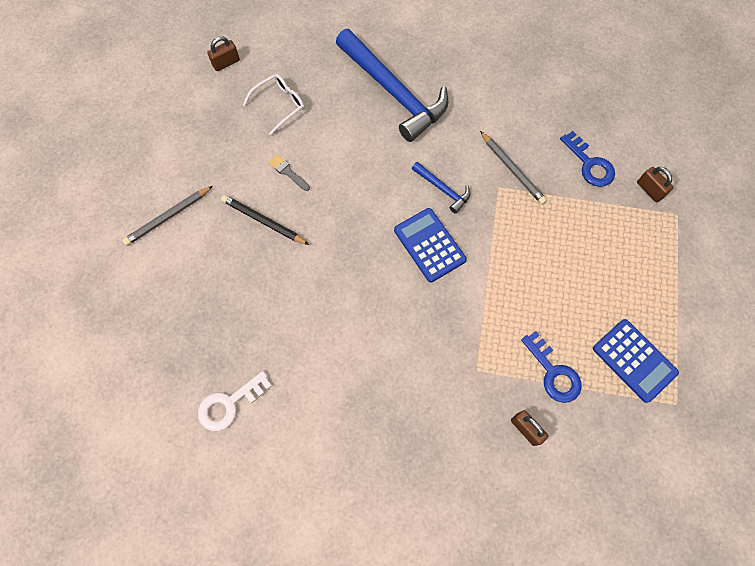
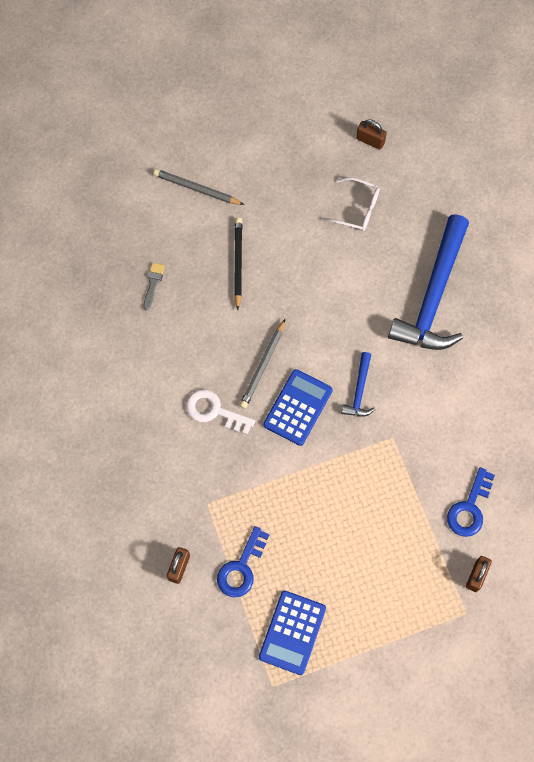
camera: 60 degrees right, 0 degrees up
white key [198,371,272,431] -> white key moved to [186,389,255,435]
grey brush [269,155,310,191] -> grey brush moved to [143,263,165,311]
grey pencil [480,131,547,205] -> grey pencil moved to [239,319,285,409]

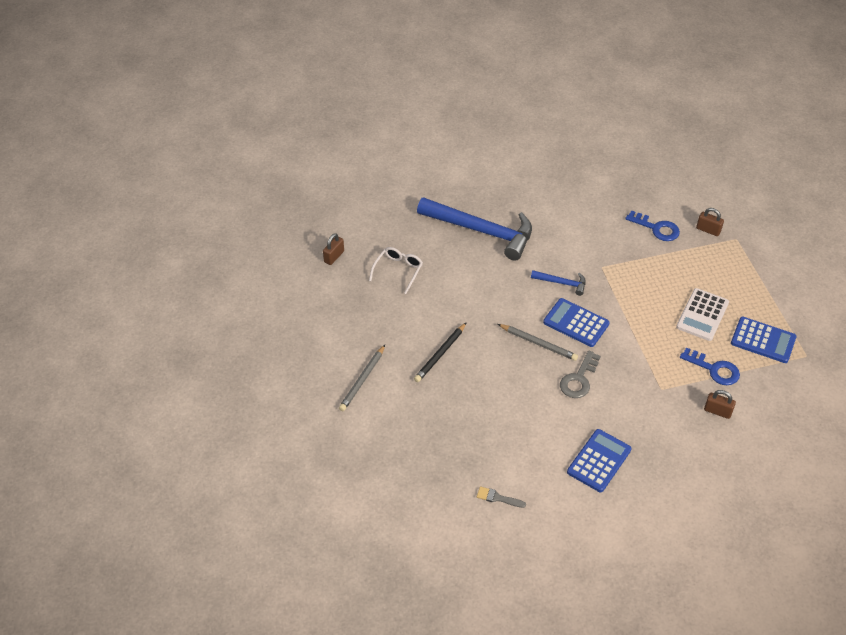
camera: 85 degrees left, 20 degrees down
grey brush [143,263,165,311] -> grey brush moved to [477,486,526,508]
white key [186,389,255,435] -> grey key [560,351,601,398]
black pencil [234,218,242,310] -> black pencil turned 60 degrees counterclockwise [414,322,467,382]
none -> blue calculator [567,429,632,492]
none -> white calculator [676,288,729,341]

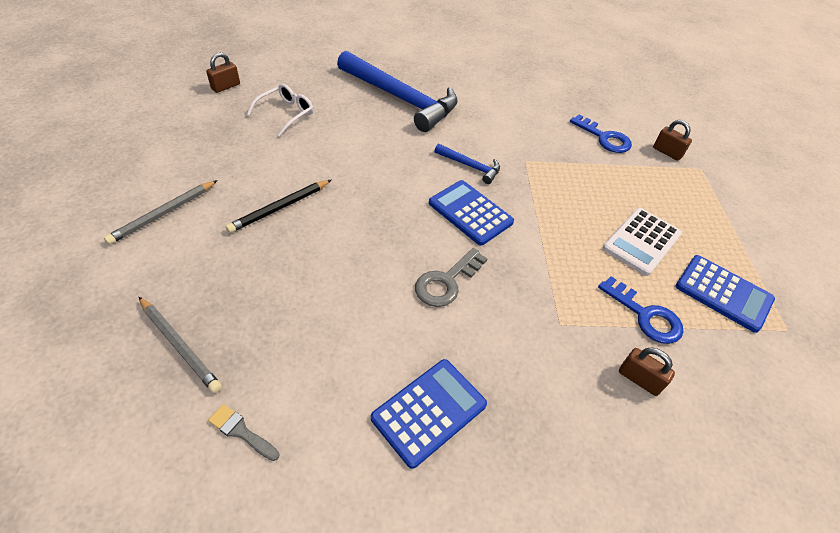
camera: 10 degrees right, 0 degrees up
grey pencil [498,324,578,361] -> grey pencil moved to [139,297,222,393]

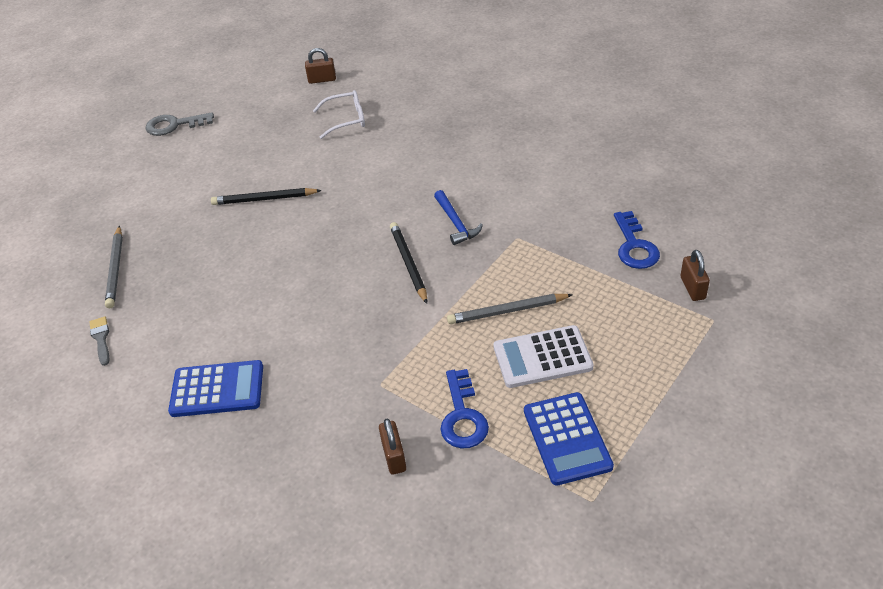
camera: 45 degrees right, 5 degrees down
grey pencil [104,180,218,245] -> grey pencil moved to [447,294,573,324]
blue hammer [337,51,458,132] -> none
grey key [415,248,488,307] -> grey key moved to [145,112,214,136]
blue calculator [429,180,514,245] -> black pencil [390,222,427,304]

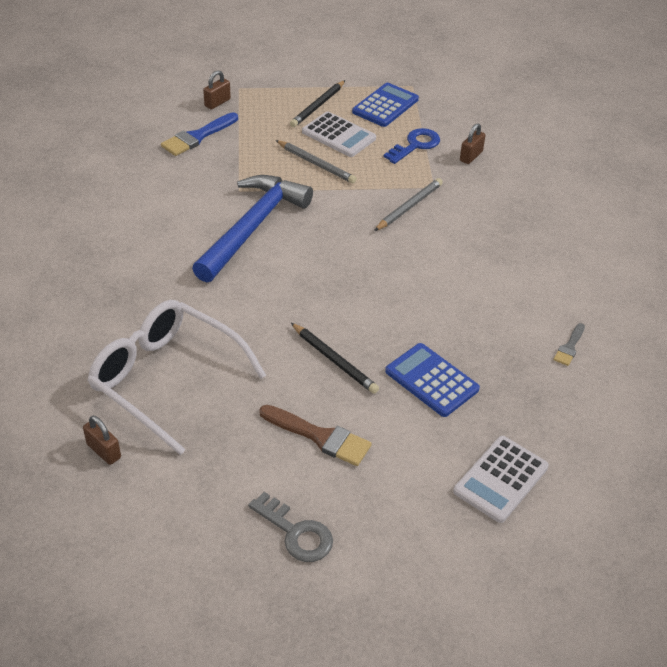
camera: 135 degrees left, 0 degrees up
grey pencil [105,226,123,308] -> grey pencil moved to [374,178,443,231]
blue calculator [168,360,263,417] -> blue calculator moved to [385,343,480,417]
white glasses [313,90,365,139] -> white glasses [87,300,266,455], size x2.04
black pencil [390,222,427,304] -> black pencil moved to [290,80,345,127]
blue hammer [434,190,483,245] -> blue hammer [192,175,313,283], size x2.23
blue key [614,211,660,269] -> blue brush [161,112,238,156]
none -> brown brush [259,405,372,466]
none -> white calculator [453,436,549,523]

